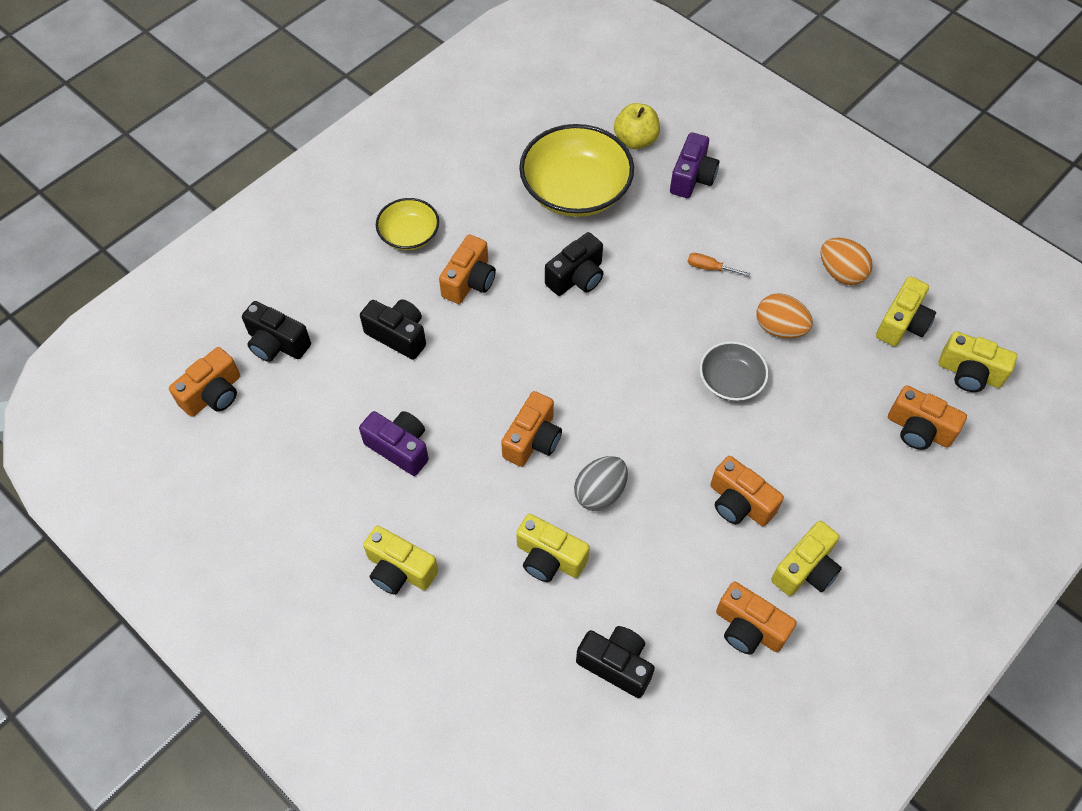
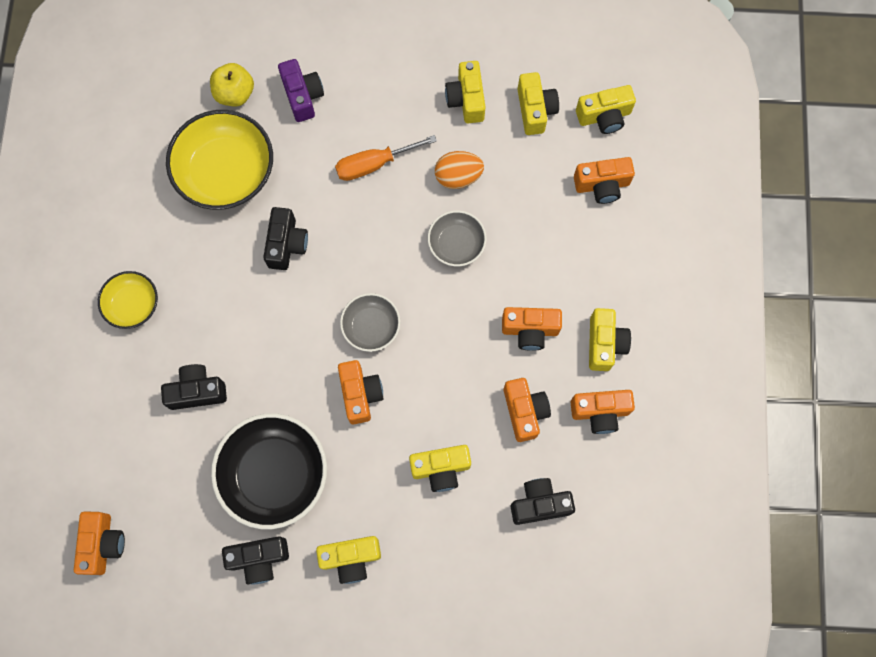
camera: 40 degrees left, 15 degrees up
black camera [242,301,311,362] -> black camera moved to [222,536,289,585]
purple camera [359,411,429,476] -> black bowl [211,413,327,529]
orange camera [439,235,496,304] -> orange camera moved to [504,378,551,442]
grey egg [574,456,628,511] -> none
orange screwdriver [688,253,750,276] -> orange screwdriver [335,135,437,181], size x1.86
orange egg [820,238,873,285] -> yellow camera [445,61,486,123]
none -> grey bowl [340,293,400,352]

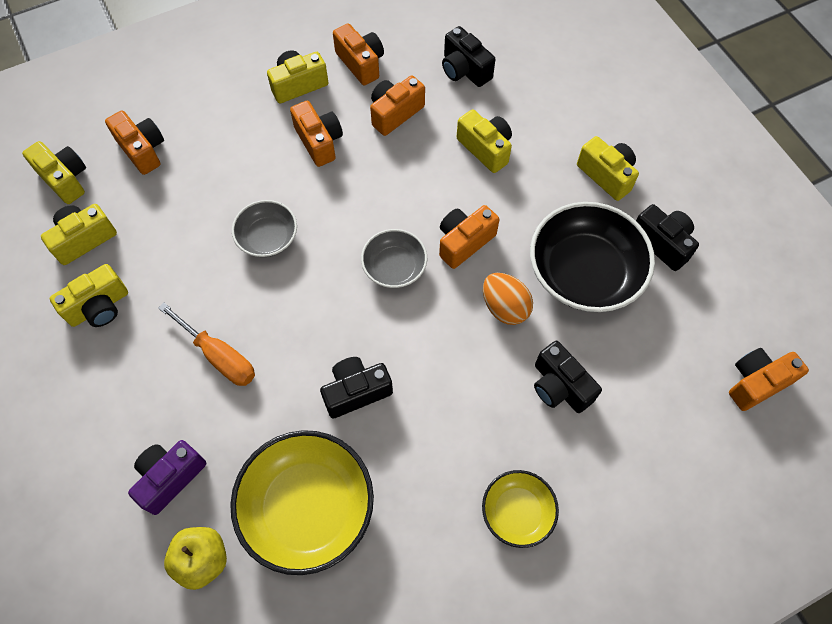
camera: 120 degrees left, 10 degrees down
orange egg [435,151,484,189] -> orange egg moved to [483,273,533,325]

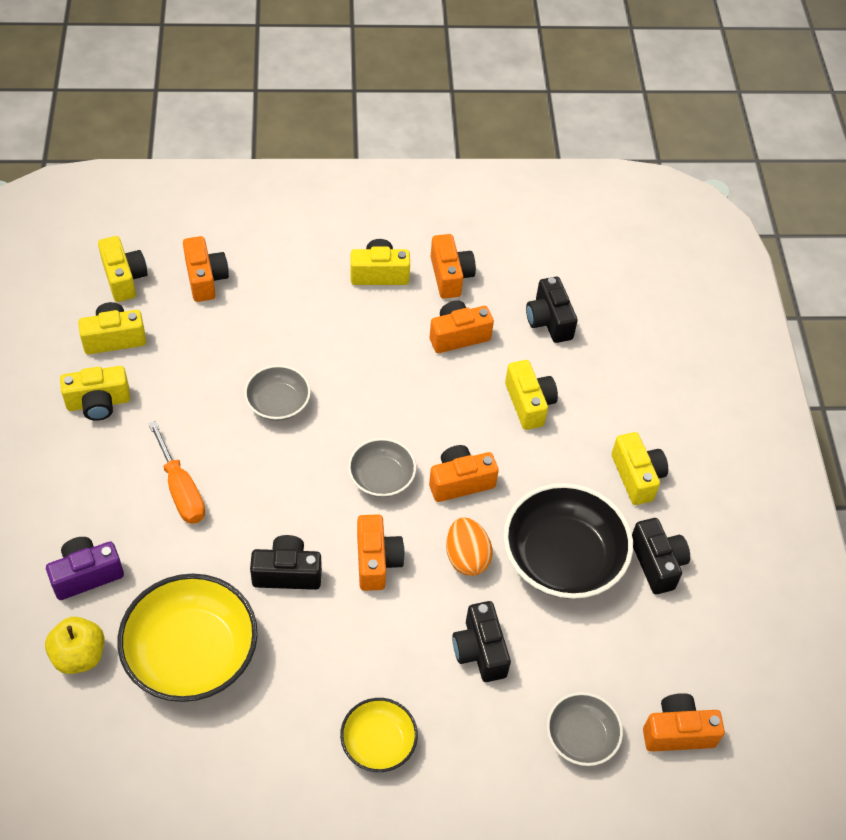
camera: 20 degrees right, 10 degrees down
orange camera [290,100,343,167] -> orange camera moved to [357,514,405,591]
none -> grey bowl [547,692,623,766]

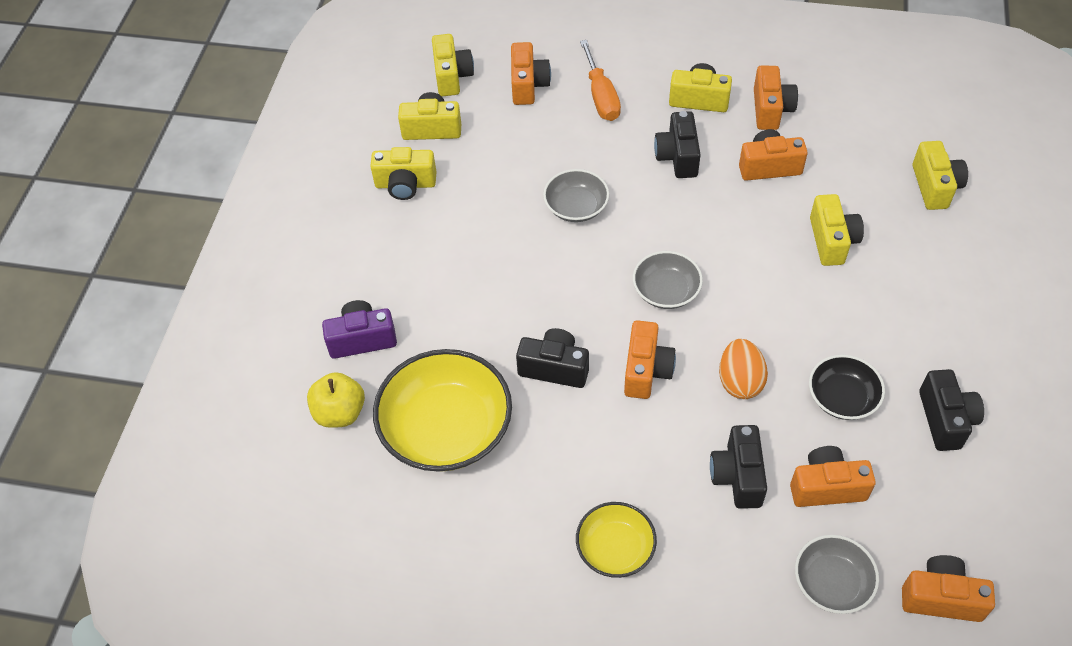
camera: 20 degrees right, 0 degrees up
orange screwdriver [149,421,205,524] -> orange screwdriver moved to [580,40,621,121]
orange camera [429,445,499,502] -> orange camera moved to [790,446,876,507]
black bowl [503,483,633,599] -> black bowl [809,355,885,420], size x0.55
black camera [526,277,578,343] -> black camera moved to [654,111,701,178]
yellow camera [611,432,668,505] -> yellow camera moved to [913,141,968,210]

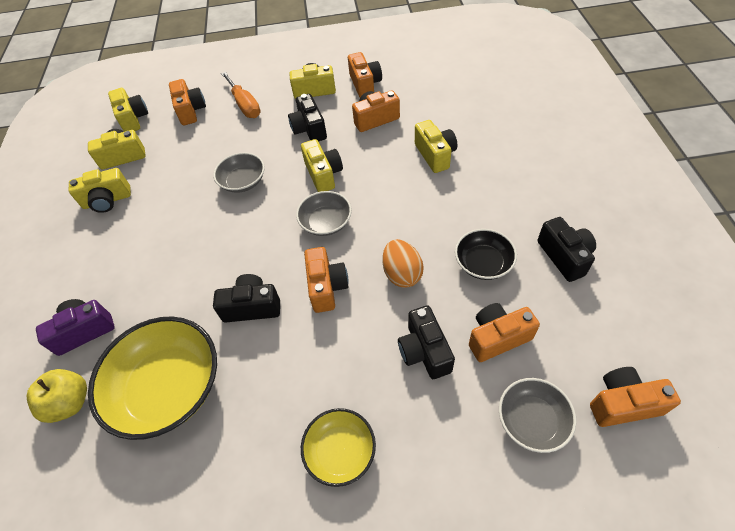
camera: 15 degrees left, 0 degrees up
yellow camera [913,141,968,210] -> yellow camera moved to [301,139,343,192]

